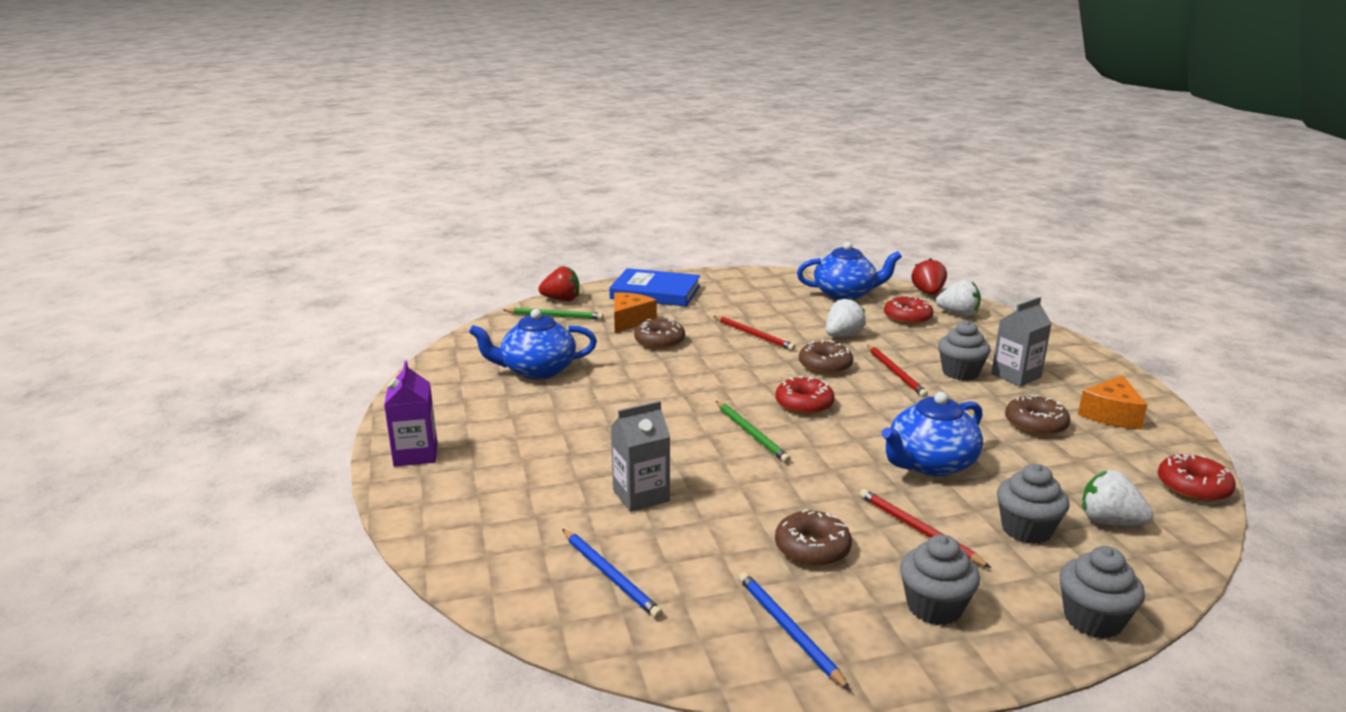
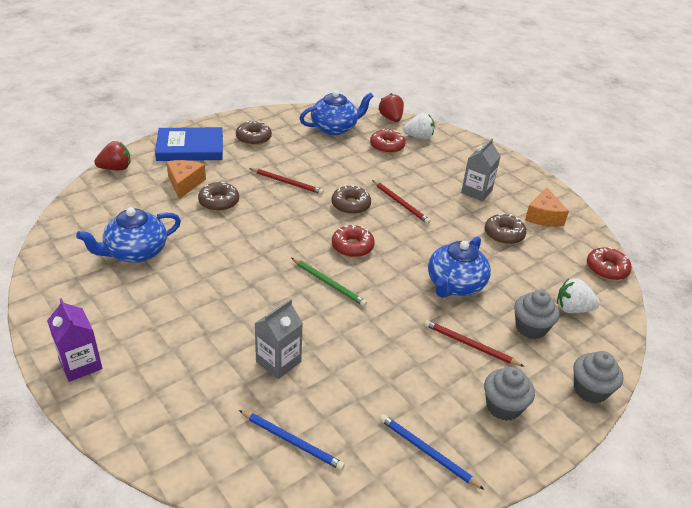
camera: 25 degrees left, 15 degrees up
green pencil [503,308,603,320] -> none
brown donut [775,509,852,567] -> brown donut moved to [236,121,272,145]
white strawberry [826,298,866,337] -> none
grey cupcake [938,320,991,381] -> none

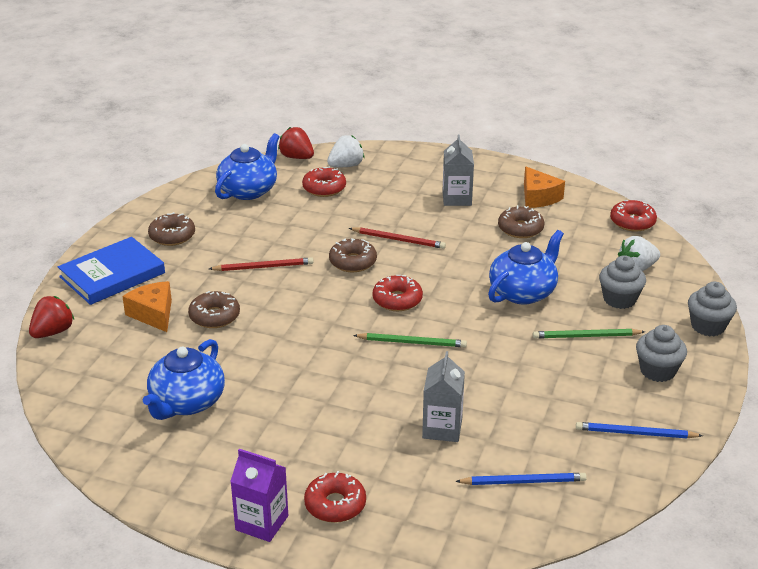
camera: 30 degrees left, 5 degrees down
red pencil [424,320,525,367] -> green pencil [533,329,645,339]
blue teapot [428,236,491,298] -> blue teapot turned 135 degrees counterclockwise [488,230,564,305]
none -> red donut [304,471,366,523]

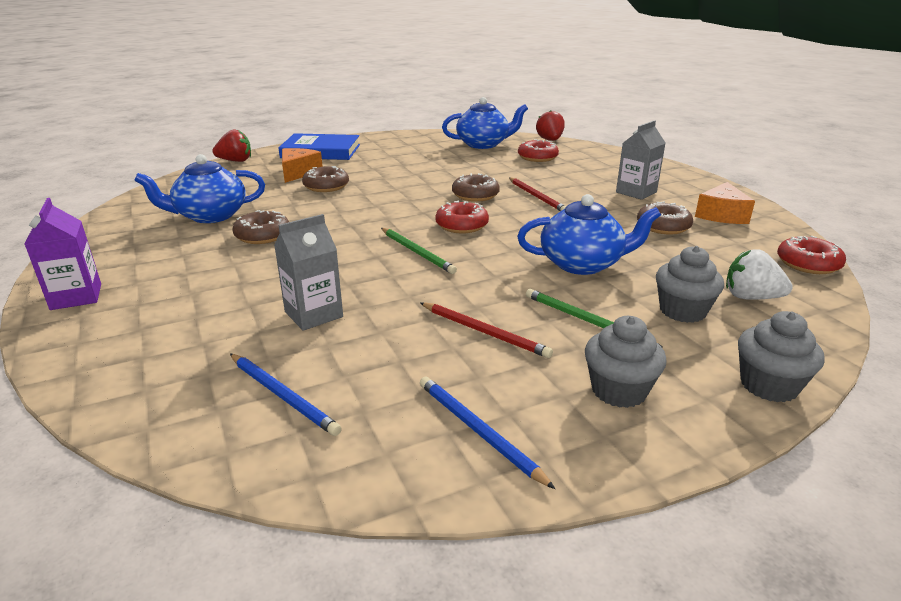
camera: 45 degrees right, 5 degrees down
brown donut [148,212,195,246] -> brown donut moved to [232,210,289,244]
red pencil [209,257,313,271] -> red pencil moved to [421,302,553,358]
red donut [304,471,366,523] -> none
white strawberry [327,135,364,167] -> none

